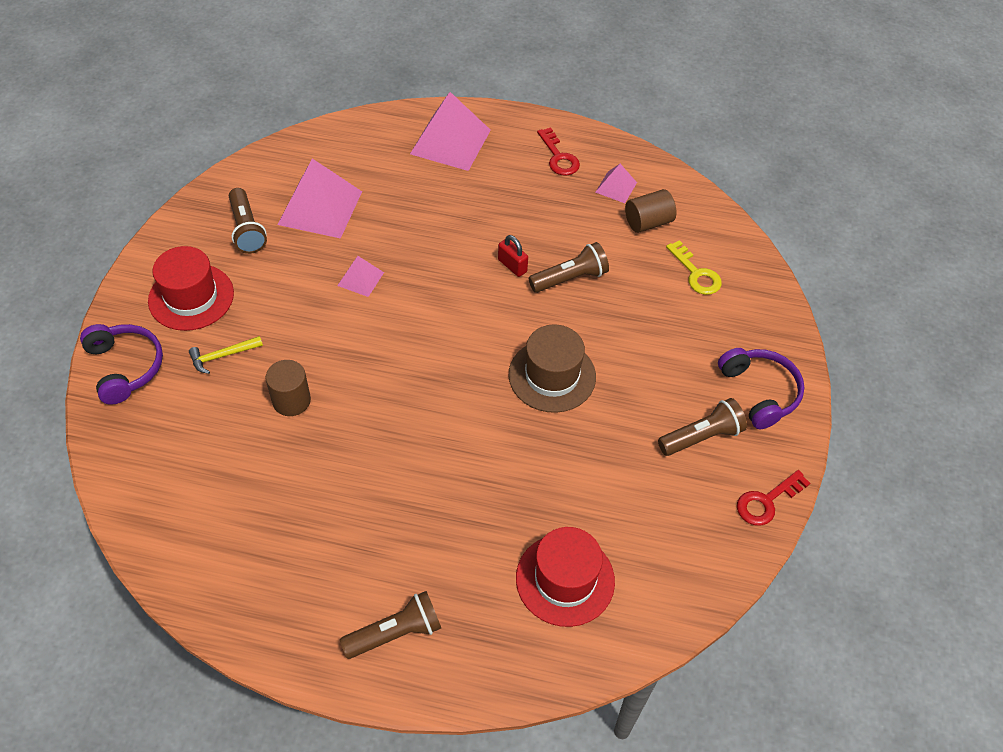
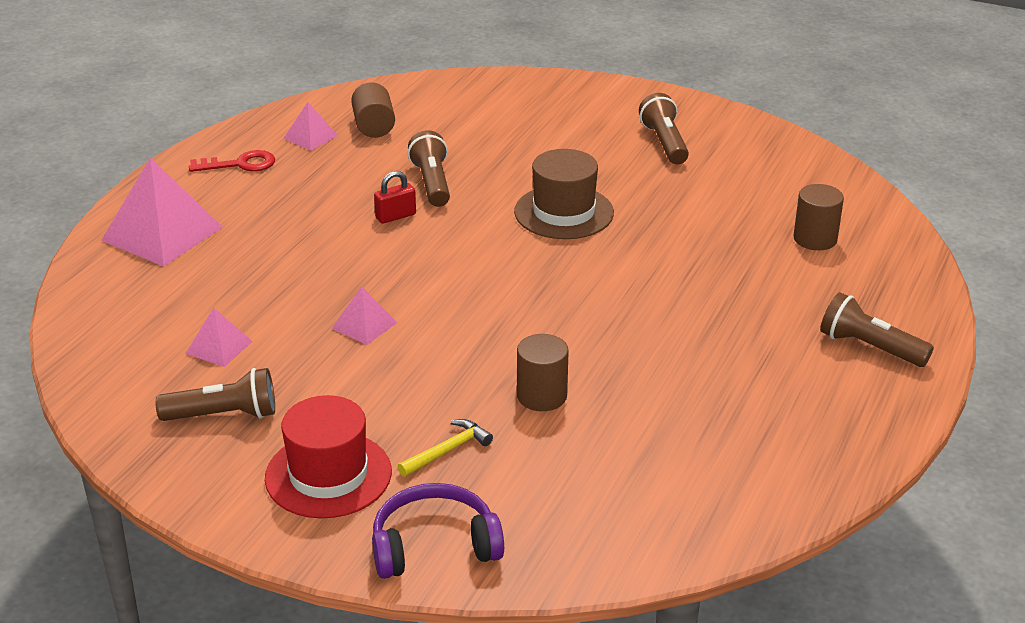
camera: 75 degrees left, 20 degrees down
yellow hammer [189,336,263,374] -> yellow hammer turned 120 degrees counterclockwise [397,419,493,477]
pink pyramid [278,158,362,239] -> pink pyramid [185,308,253,367], size x0.50
brown flashlight [340,591,441,659] -> brown flashlight turned 45 degrees counterclockwise [820,292,934,367]
red hat [516,527,615,627] -> brown cylinder [793,184,844,250]
yellow key [666,240,722,295] -> none
purple headphones [718,348,805,429] -> none
red key [737,470,810,526] -> none

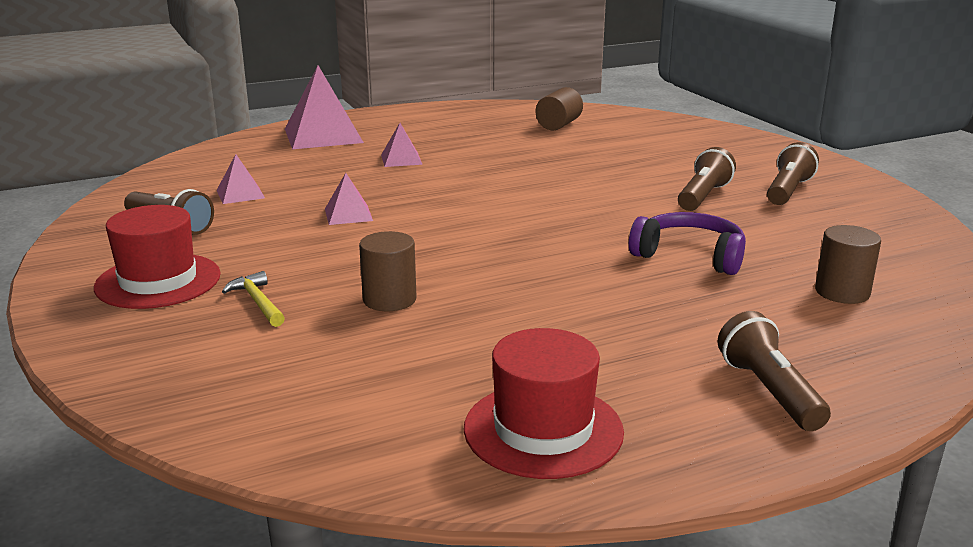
camera: 40 degrees right, 10 degrees down
red key [189,150,275,172] -> none
pink pyramid [283,102,338,151] -> pink pyramid moved to [381,123,423,167]
purple headphones [372,483,504,579] -> purple headphones moved to [629,212,746,275]
red padlock [374,171,416,224] -> none
yellow hammer [397,419,493,477] -> yellow hammer turned 120 degrees counterclockwise [222,271,285,327]
brown flashlight [408,130,450,207] -> brown flashlight moved to [678,147,736,211]
brown hat [514,149,614,239] -> none
none -> red hat [464,328,624,479]

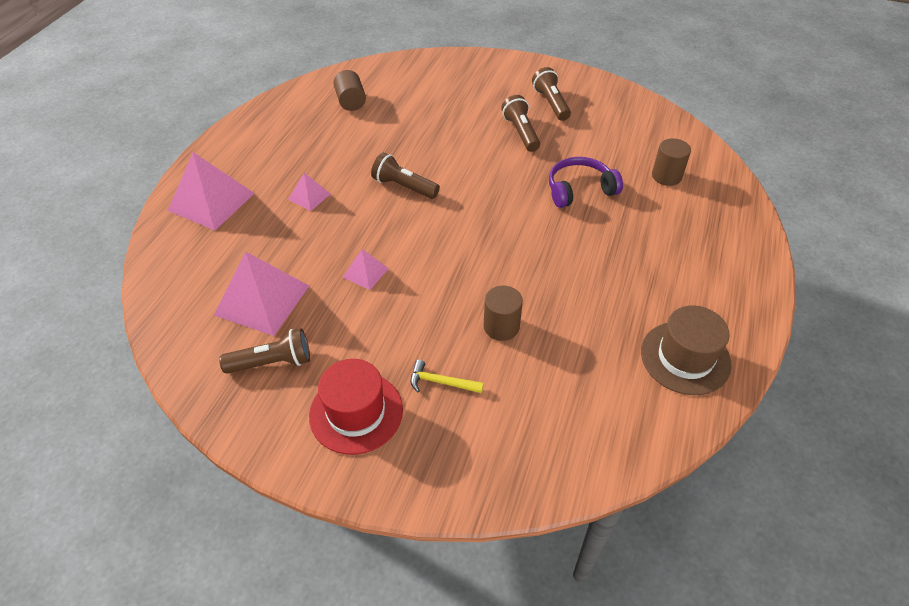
camera: 45 degrees left, 25 degrees up
pink pyramid [217,154,265,204] -> pink pyramid [214,251,309,336], size x1.99
red hat [464,328,624,479] -> brown hat [641,305,732,395]
brown flashlight [717,311,831,431] -> brown flashlight moved to [371,153,440,199]

